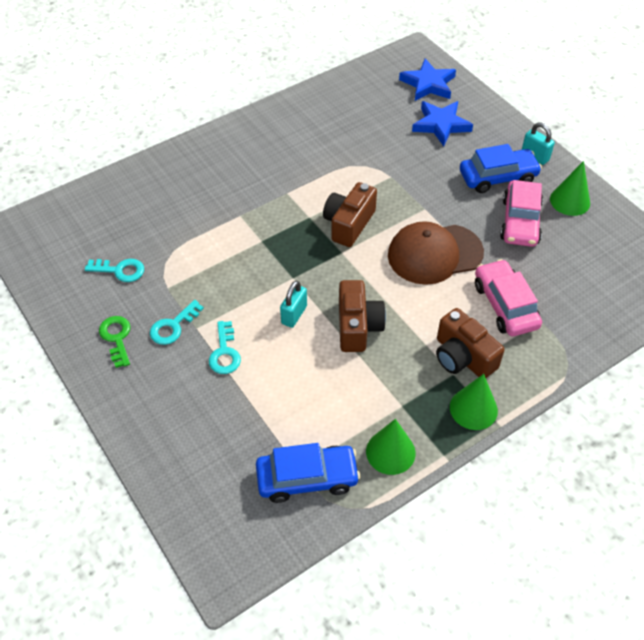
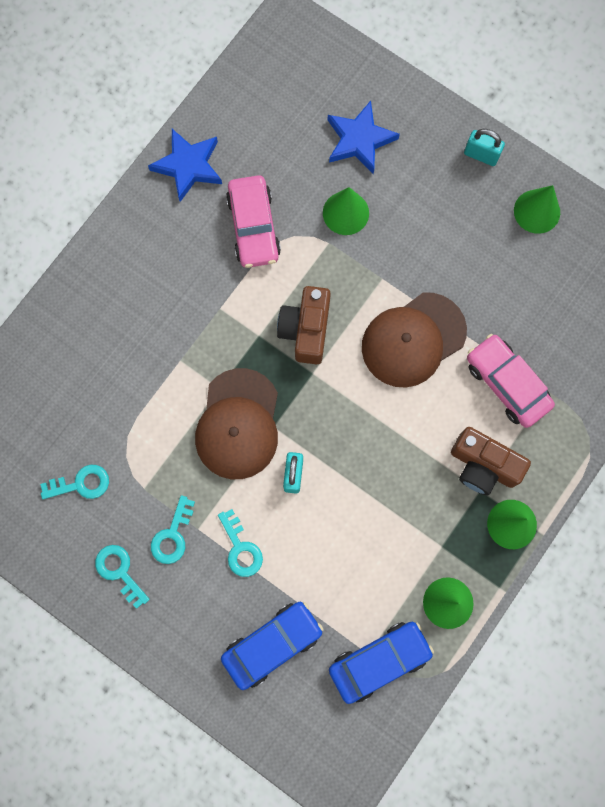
camera: 20 degrees left, 25 degrees up
green key [99,316,131,368] -> turquoise key [95,545,150,609]
brown camera [339,280,386,352] -> none
blue star [399,59,456,101] -> blue star moved to [148,129,222,202]
blue car [460,144,542,193] -> blue car moved to [221,602,323,690]
pink car [500,180,543,247] -> pink car moved to [226,175,281,268]
none -> brown cap [195,368,278,479]
none -> green cone [323,187,369,235]

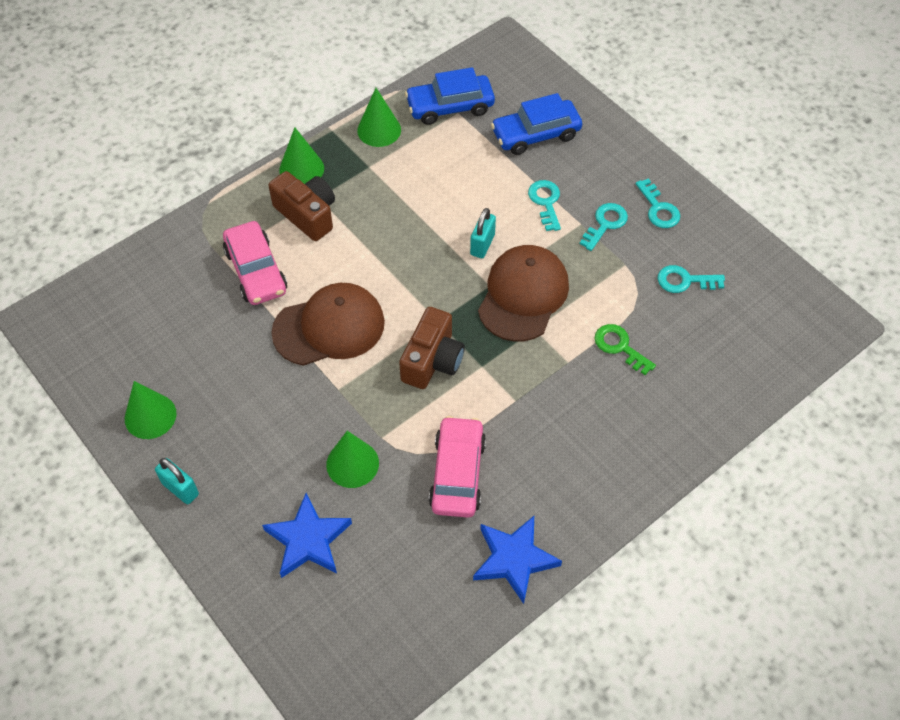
camera: 165 degrees left, 20 degrees down
none -> green key [594,324,656,375]

